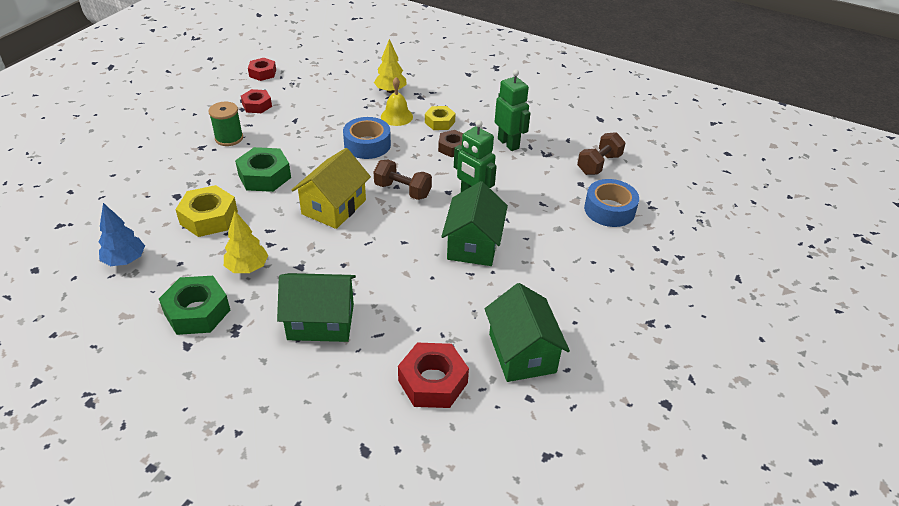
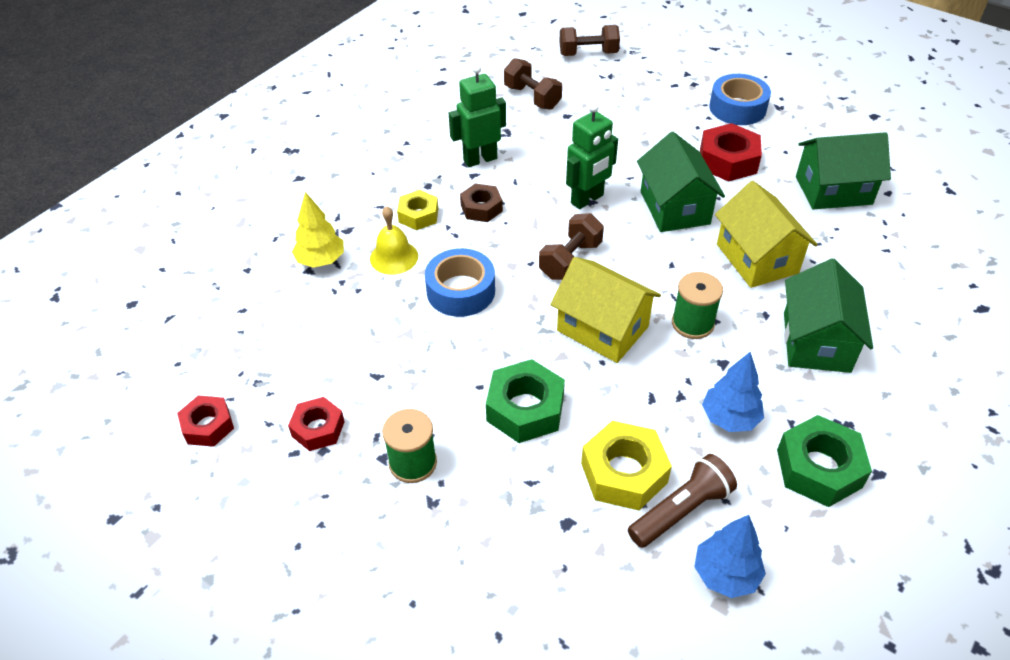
camera: 80 degrees left, 5 degrees up
yellow tree [224,211,269,273] -> blue tree [702,352,764,432]
red nut [398,343,469,408] -> red nut moved to [700,123,762,182]
green house [441,181,508,266] -> green house turned 60 degrees clockwise [637,132,725,232]
blue tape [584,179,639,227] -> blue tape moved to [709,74,771,125]
none -> brown dumbbell [559,25,620,56]
none -> brown flashlight [628,454,737,548]
none -> green spool [672,272,723,339]
none -> yellow house [715,181,818,288]

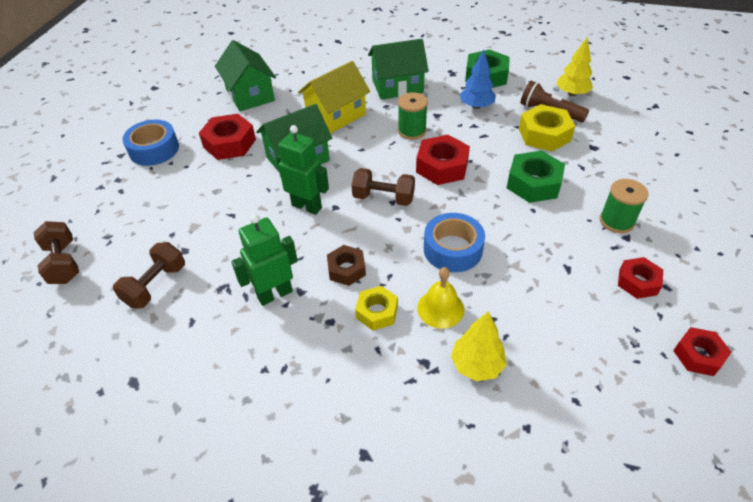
camera: 110 degrees left, 0 degrees up
green robot [449,65,506,167] -> green robot turned 105 degrees clockwise [231,214,298,306]
yellow house [550,257,661,363] -> red nut [416,135,470,185]
blue tree [694,515,766,598] -> yellow tree [556,37,593,96]

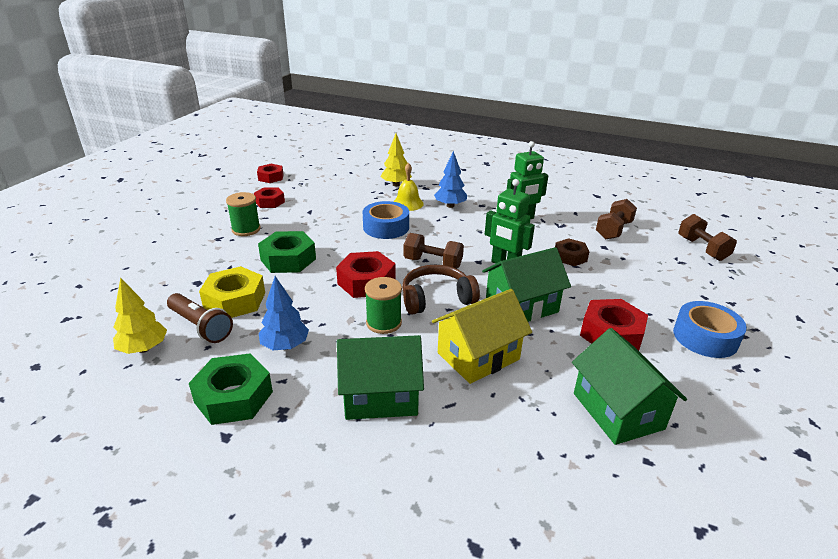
camera: 175 degrees left, 15 degrees down
brown nut [327,245,366,286] -> brown nut moved to [555,238,590,266]
yellow nut [355,286,398,330] -> blue tree [434,151,468,208]
none -> brown headphones [402,265,480,314]

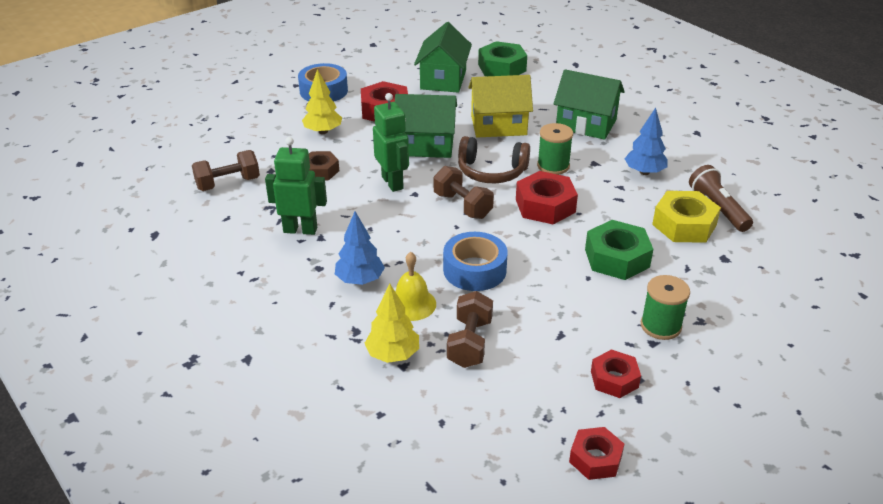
camera: 150 degrees left, 5 degrees up
yellow tree [113,277,167,354] -> yellow tree moved to [302,69,342,134]
green nut [189,353,273,425] -> green nut moved to [478,41,527,76]
brown dumbbell [678,214,737,261] -> brown dumbbell moved to [447,291,493,368]

